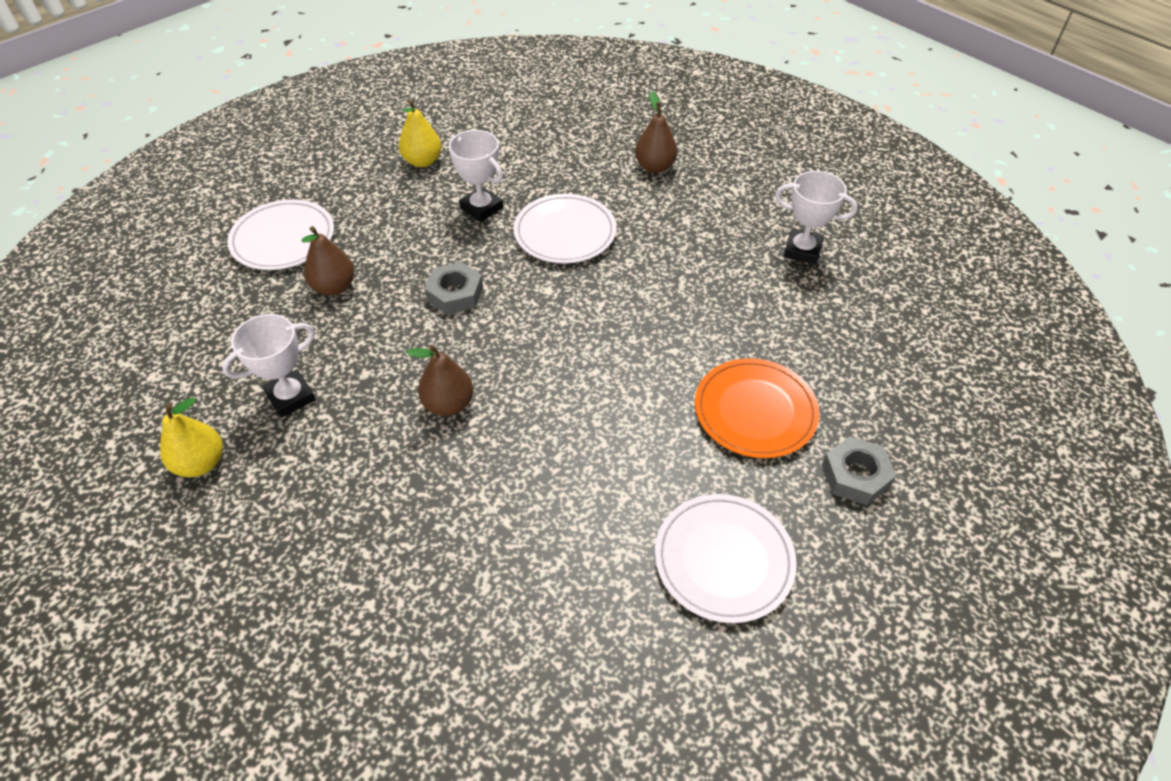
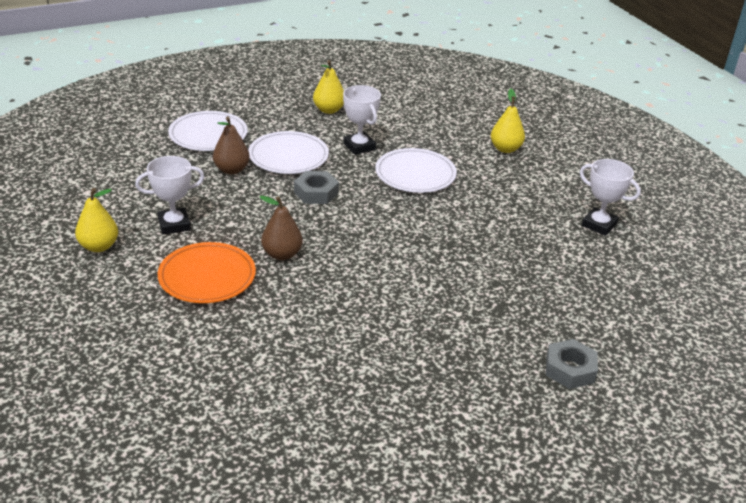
camera: 15 degrees right, 15 degrees down
brown pear [635,91,677,173] -> yellow pear [491,89,525,153]
white plate [655,494,797,623] -> white plate moved to [248,131,329,174]
orange plate [695,358,820,458] -> orange plate moved to [157,242,256,303]

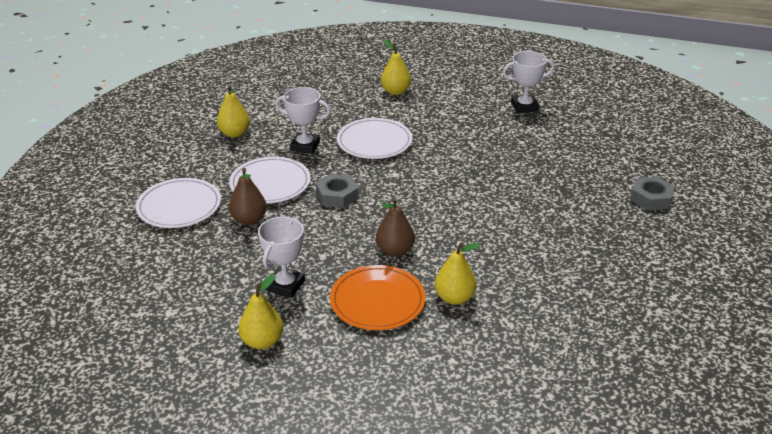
camera: 45 degrees left, 0 degrees up
none -> yellow pear [435,242,481,305]

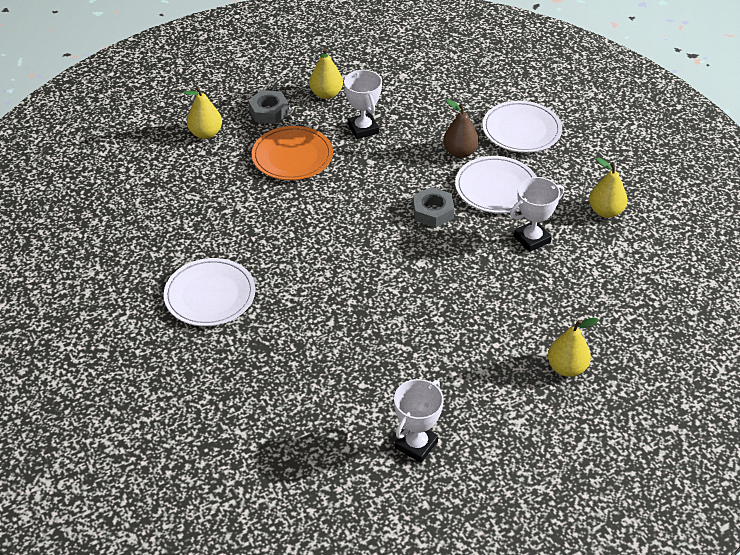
camera: 135 degrees right, 10 degrees up
white plate [337,118,412,159] -> white plate moved to [164,258,255,326]
brown pear [376,198,415,257] -> none
yellow pear [435,242,481,305] -> yellow pear moved to [184,87,222,139]
grey nut [631,176,675,210] -> grey nut moved to [248,90,289,124]

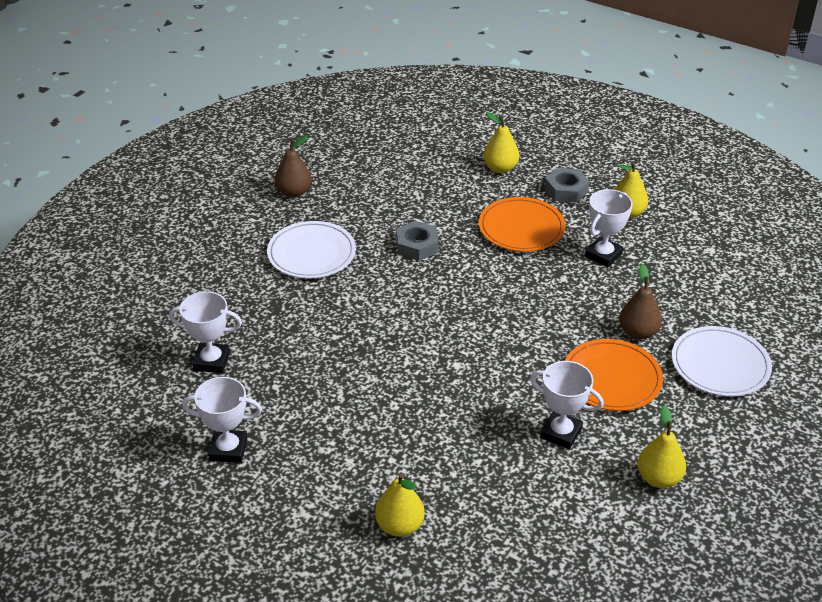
camera: 60 degrees right, 5 degrees down
grey nut [413,187,454,228] -> grey nut moved to [396,221,438,261]
white plate [455,156,537,213] -> orange plate [565,339,663,411]
none -> white trophy [169,291,242,373]
none -> brown pear [275,135,312,198]

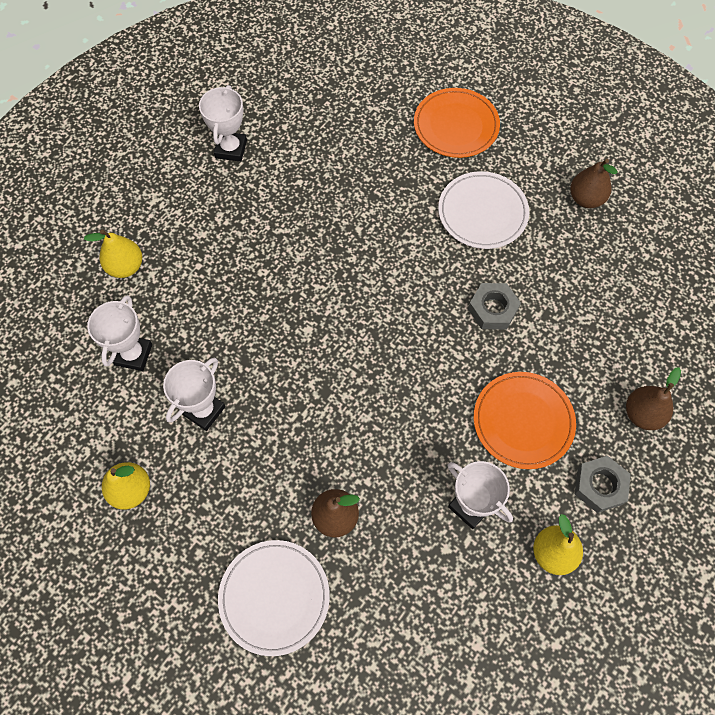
camera: 95 degrees right, 25 degrees up
white trophy [169,291,242,373] -> white trophy moved to [87,295,152,371]
yellow pear [484,112,519,173] -> brown pear [626,367,681,430]
orange plate [565,339,663,411] -> orange plate moved to [414,88,500,158]

